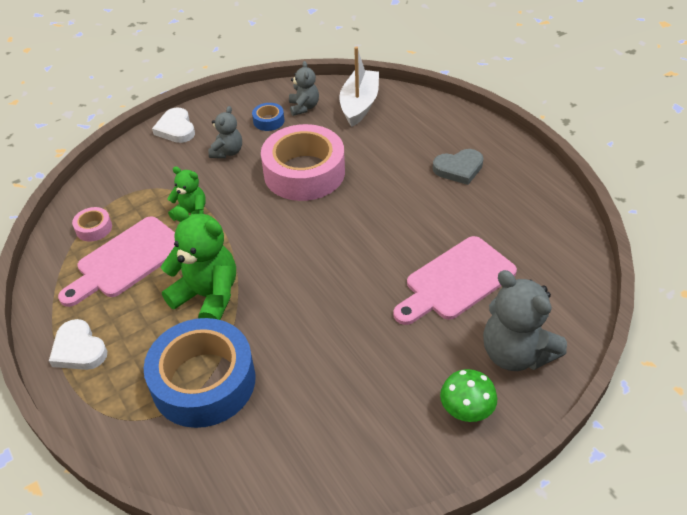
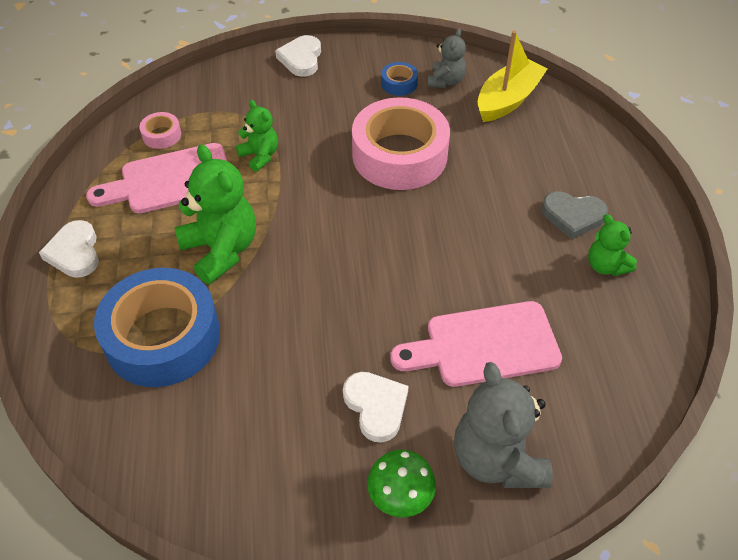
camera: 25 degrees right, 5 degrees up
grey teddy bear [208,106,242,158] -> none
white boat [339,46,379,127] -> yellow boat [478,30,548,122]
none -> white heart [343,372,409,443]
none -> green teddy bear [588,214,637,276]

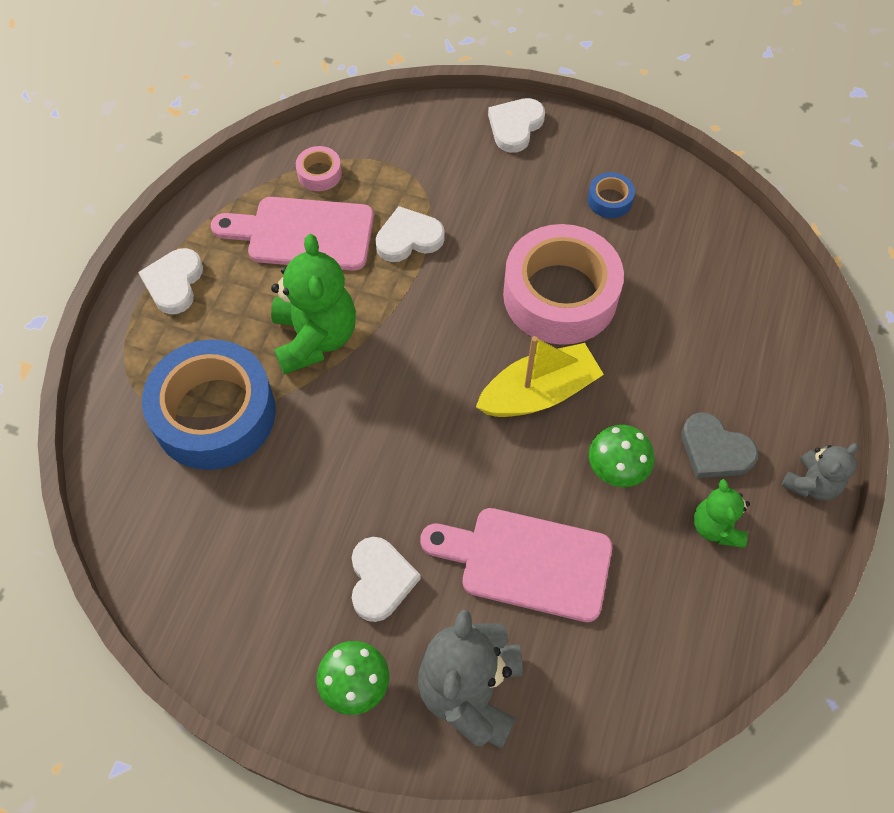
camera: 25 degrees right, 10 degrees up
green teddy bear [236,100,278,172] -> white heart [375,206,445,262]
grey teddy bear [427,29,466,88] -> grey teddy bear moved to [781,443,858,500]
yellow boat [478,30,548,122] -> yellow boat moved to [476,336,604,417]
none -> green mushroom [589,425,655,487]

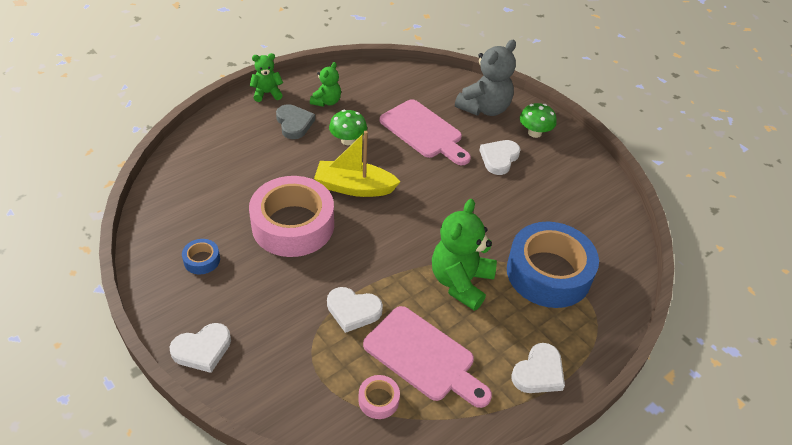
camera: 150 degrees left, 15 degrees down
grey teddy bear [781,443,858,500] -> green teddy bear [250,53,283,102]

